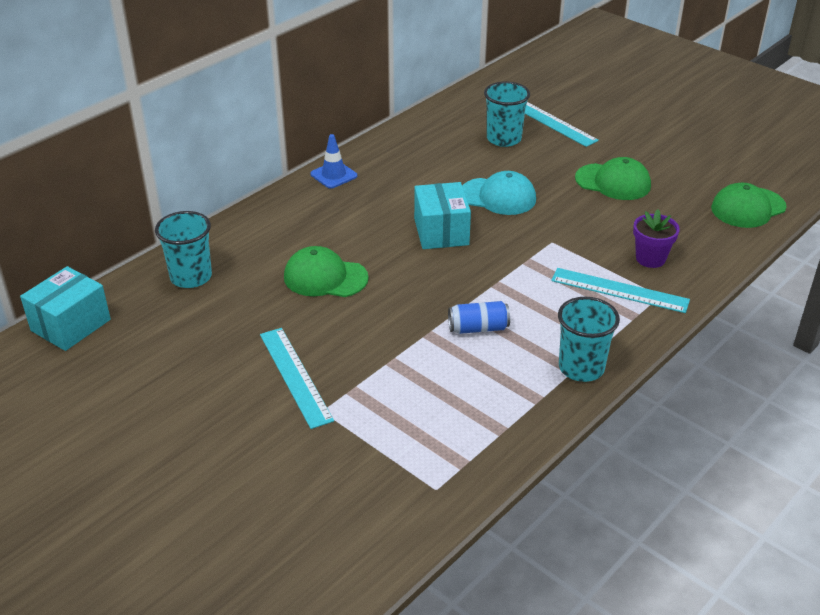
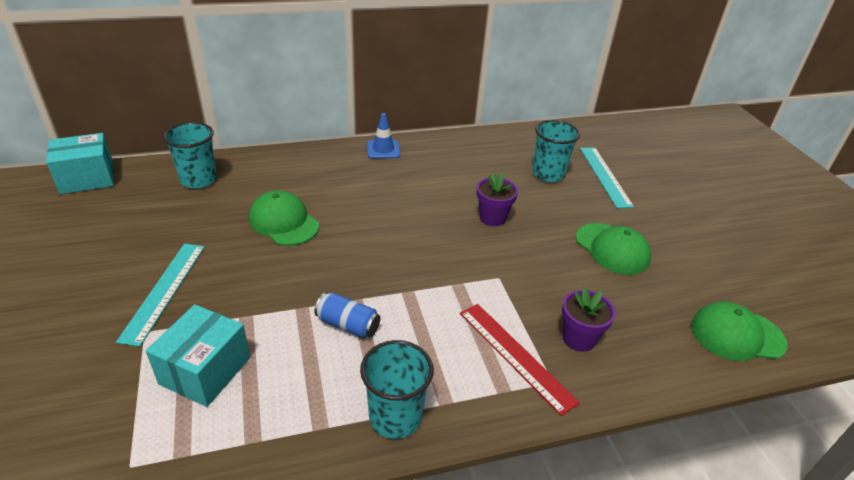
camera: 30 degrees right, 0 degrees up
turquoise box [414,182,471,249] -> turquoise box moved to [146,304,250,407]
turquoise cap [462,171,536,215] -> purple flower pot [477,173,518,226]
turquoise ruler [551,268,690,313] -> red ruler [460,304,580,416]

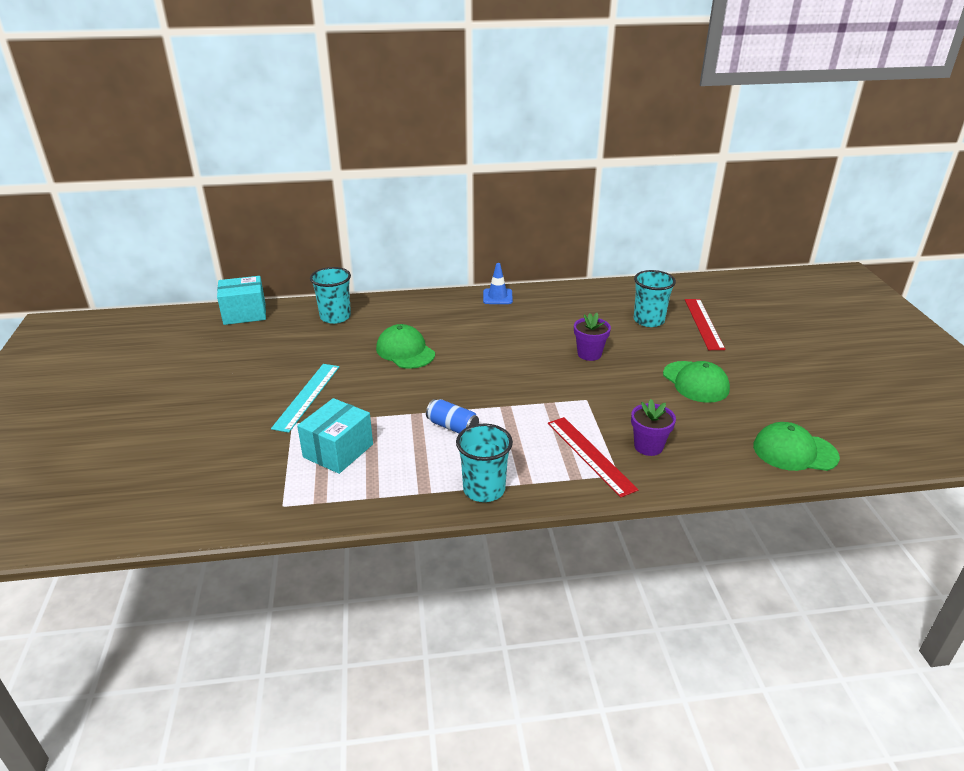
camera: 10 degrees right, 5 degrees down
turquoise ruler [580,147,634,208] -> red ruler [685,299,726,350]

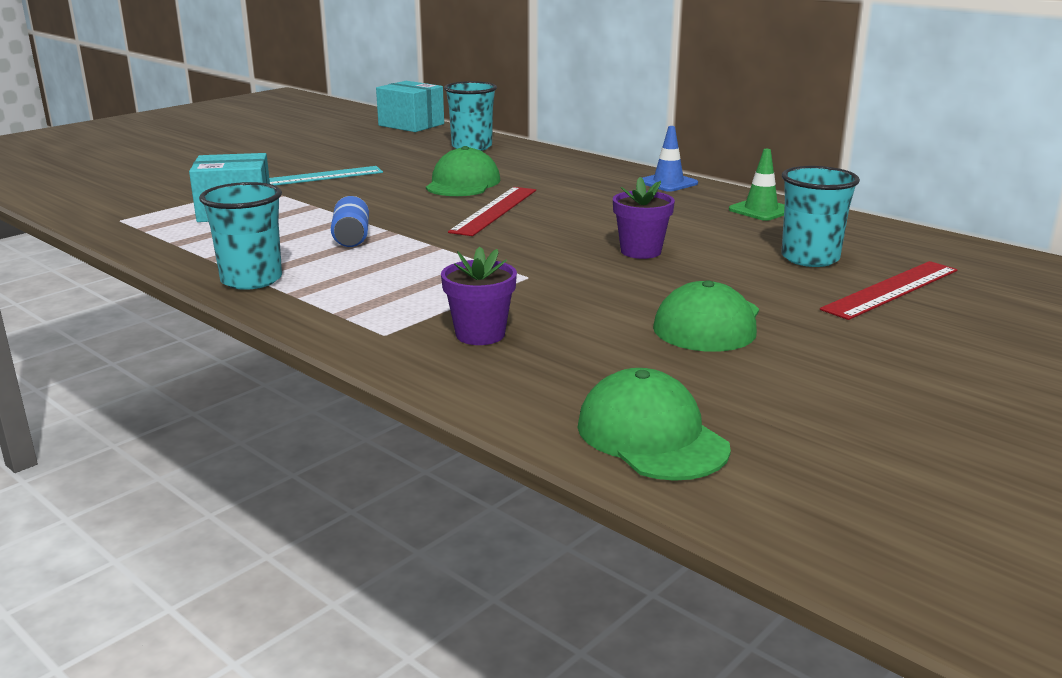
camera: 50 degrees right, 10 degrees down
red ruler [548,417,639,498] -> red ruler moved to [448,187,536,236]
none -> green traffic cone [729,149,785,221]

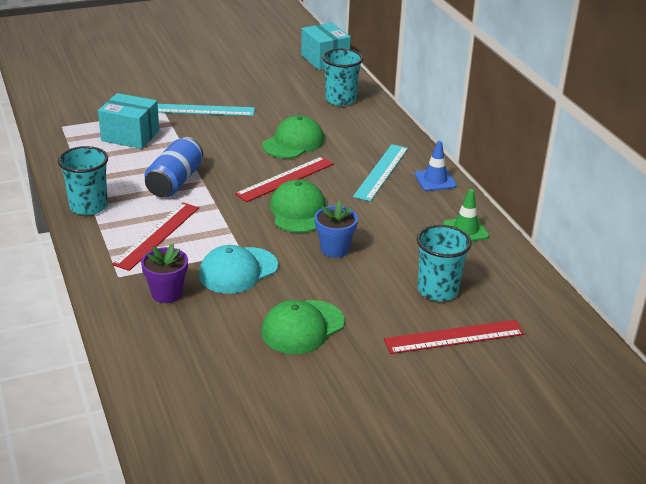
camera: 25 degrees right, 10 degrees up
blue can [331,196,369,247] -> blue can [144,137,203,197], size x1.51
green cap [577,368,731,481] -> green cap moved to [270,179,326,233]
purple flower pot [613,177,675,259] -> blue flower pot [315,201,358,258]
none -> red ruler [112,202,199,271]
none -> turquoise cap [199,245,278,294]
none -> turquoise ruler [353,144,408,201]

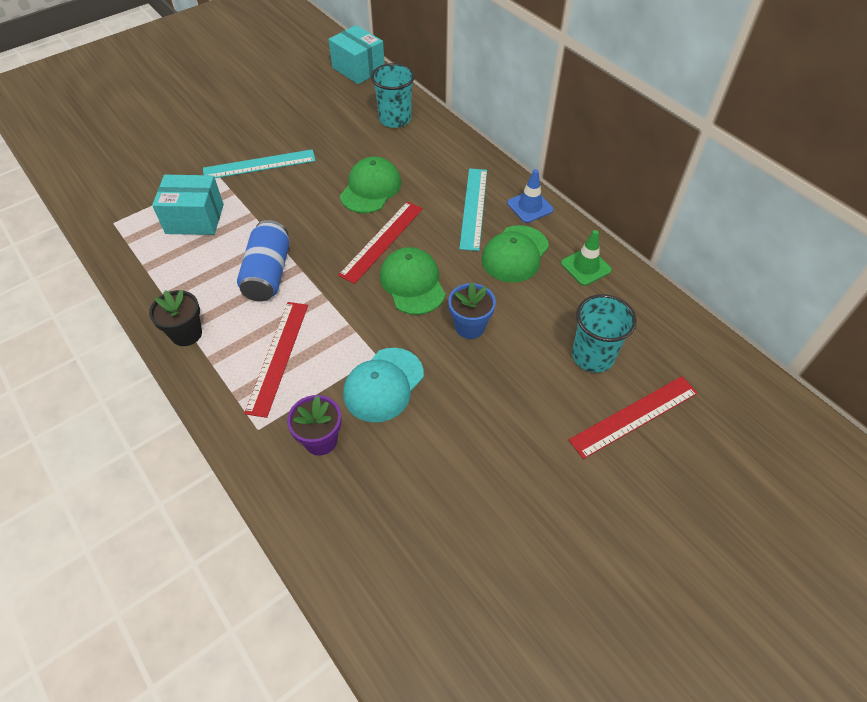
camera: 15 degrees left, 20 degrees up
turquoise cup [58,146,108,215] -> black flower pot [149,290,202,346]
green cap [261,300,345,354] -> green cap moved to [481,225,549,283]

